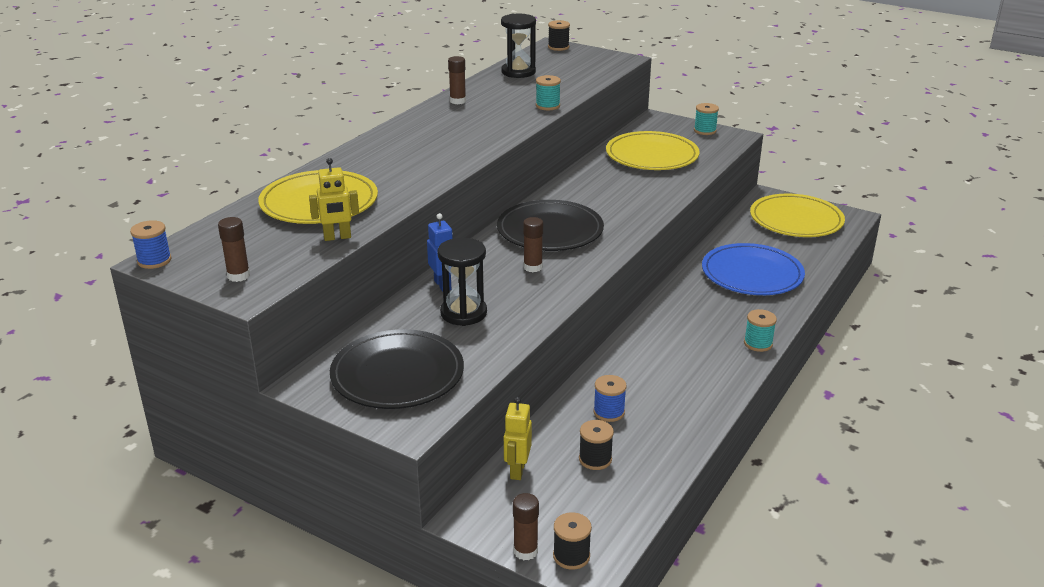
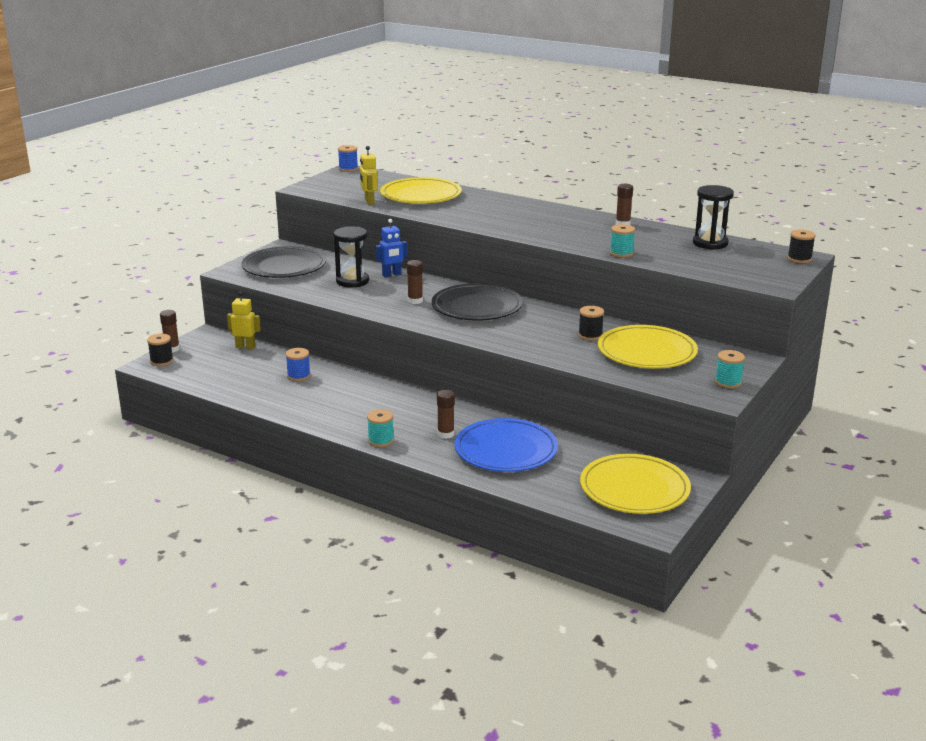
camera: 90 degrees right, 5 degrees down
brown glue stick [218,217,250,282] -> brown glue stick moved to [437,390,455,439]
black spool [579,420,614,470] -> black spool moved to [578,306,604,341]

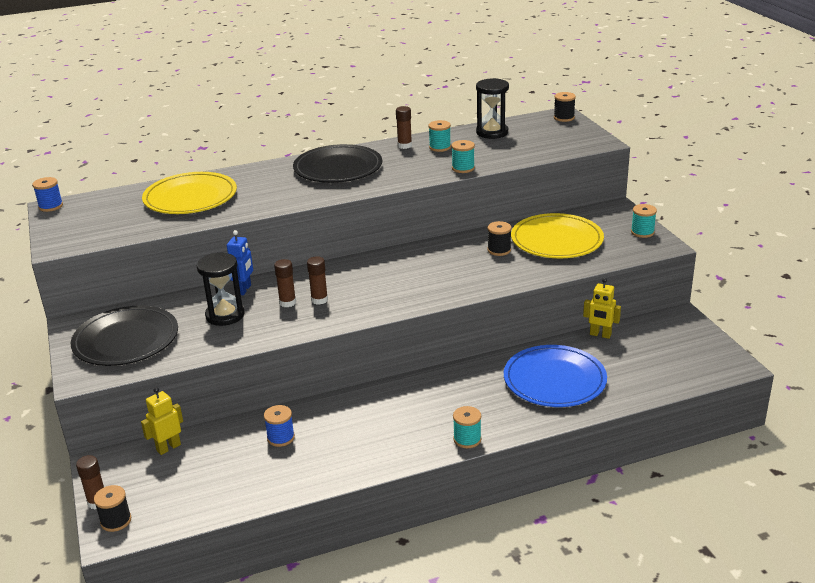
camera: 50 degrees left, 5 degrees up
yellow robot [360,146,378,205] -> yellow robot moved to [583,278,621,339]
black plate [432,283,523,321] -> black plate moved to [293,144,382,183]
brown glue stick [437,390,455,439] -> brown glue stick moved to [274,259,296,307]
yellow plate [580,454,691,514] -> none
none -> turquoise spool [429,120,451,152]

